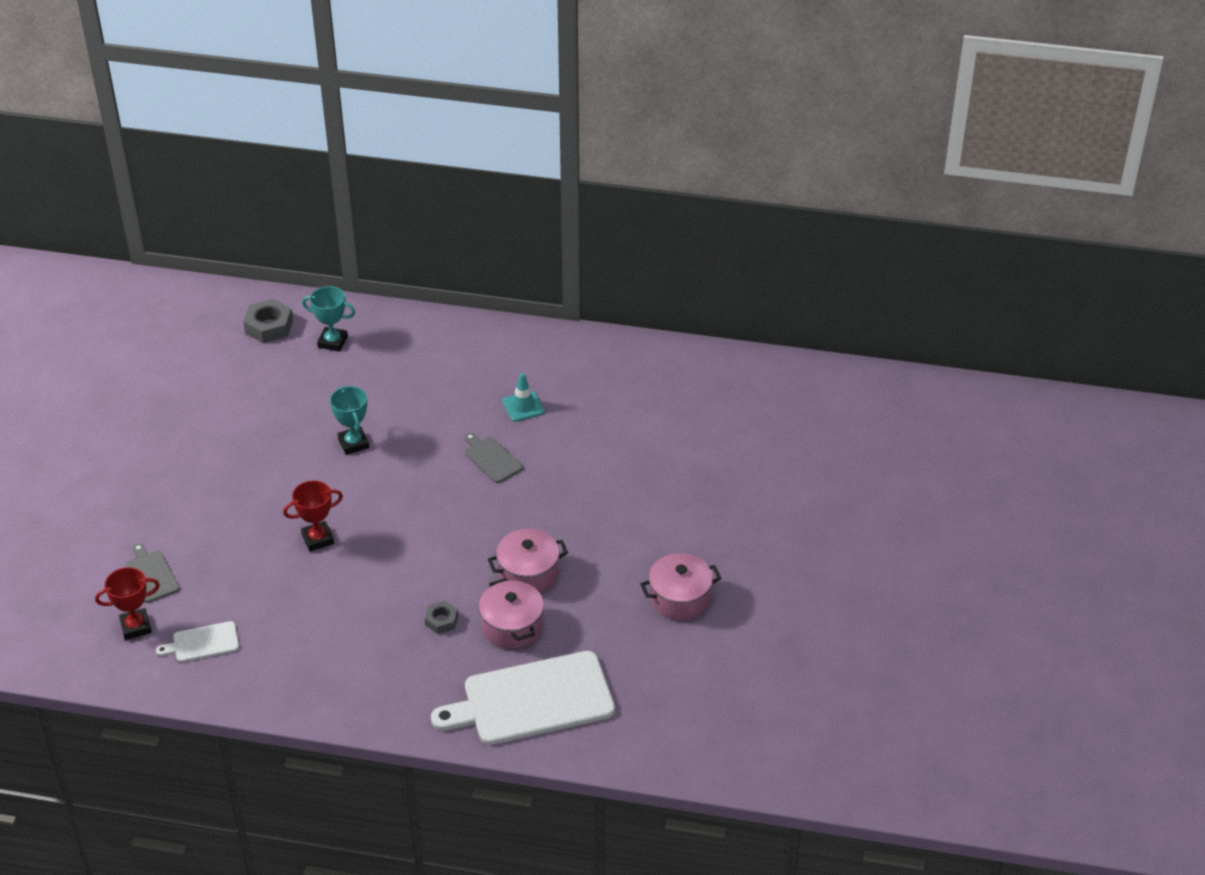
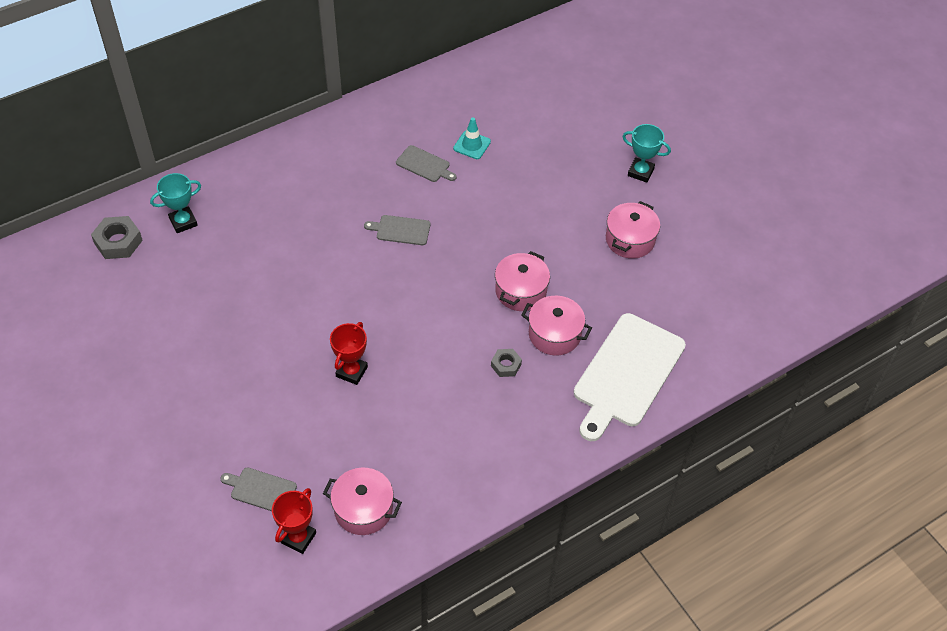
camera: 45 degrees left, 10 degrees up
white cutting board [156,621,239,662] -> pink pot [323,468,402,535]
turquoise trophy [330,386,369,455] -> turquoise trophy moved to [622,124,671,183]
turquoise traffic cone [502,373,545,422] -> turquoise traffic cone moved to [453,117,491,159]
none -> grey cutting board [396,145,457,182]

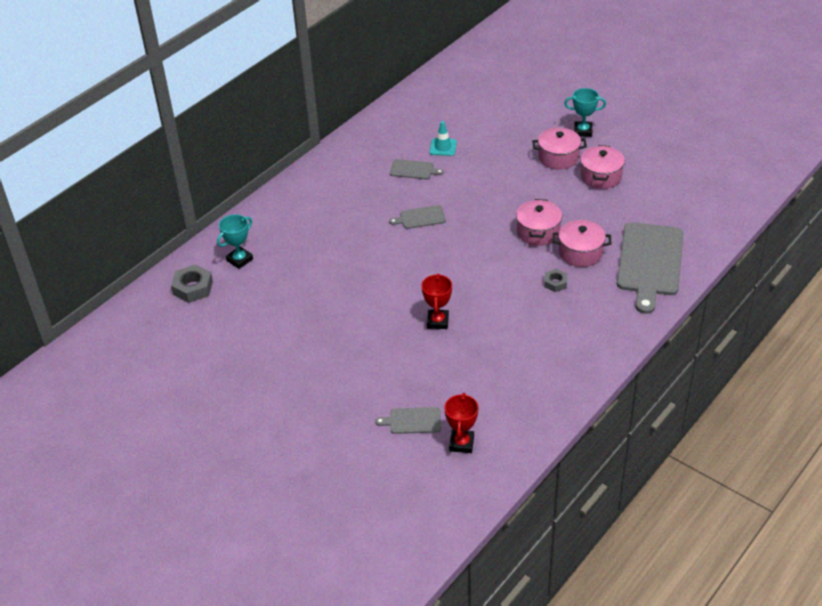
camera: 15 degrees left, 10 degrees down
pink pot [323,468,402,535] -> pink pot moved to [532,128,587,170]
white cutting board [574,313,686,441] -> grey cutting board [617,222,683,314]

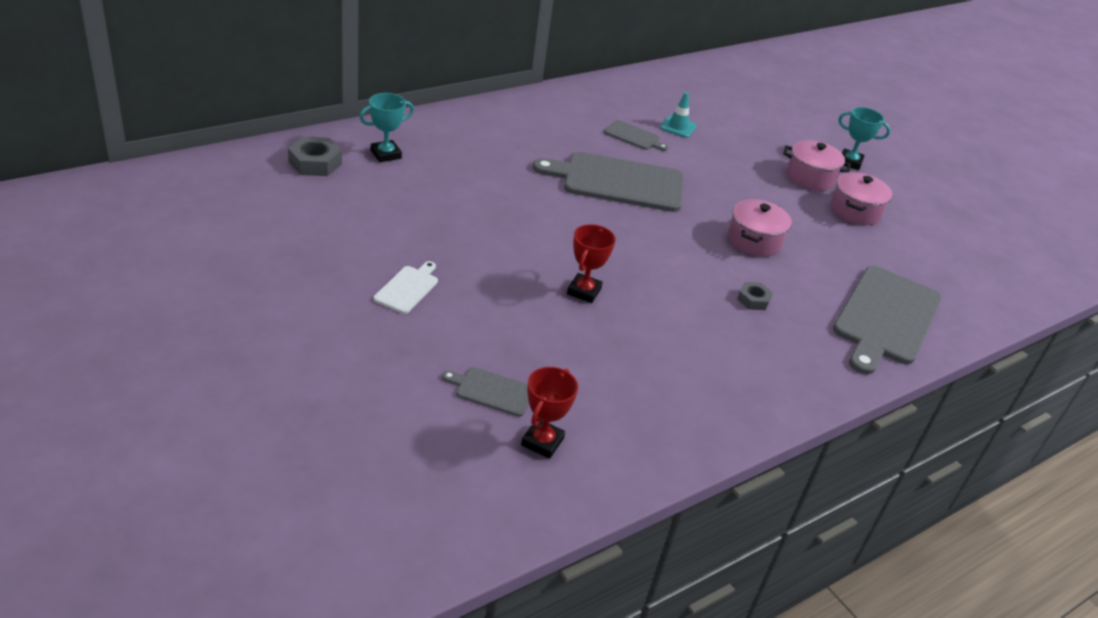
camera: 10 degrees right, 5 degrees down
grey cutting board [389,205,446,229] -> grey cutting board [533,152,683,212], size x2.17
pink pot [553,220,611,267] -> none
none -> white cutting board [373,261,438,314]

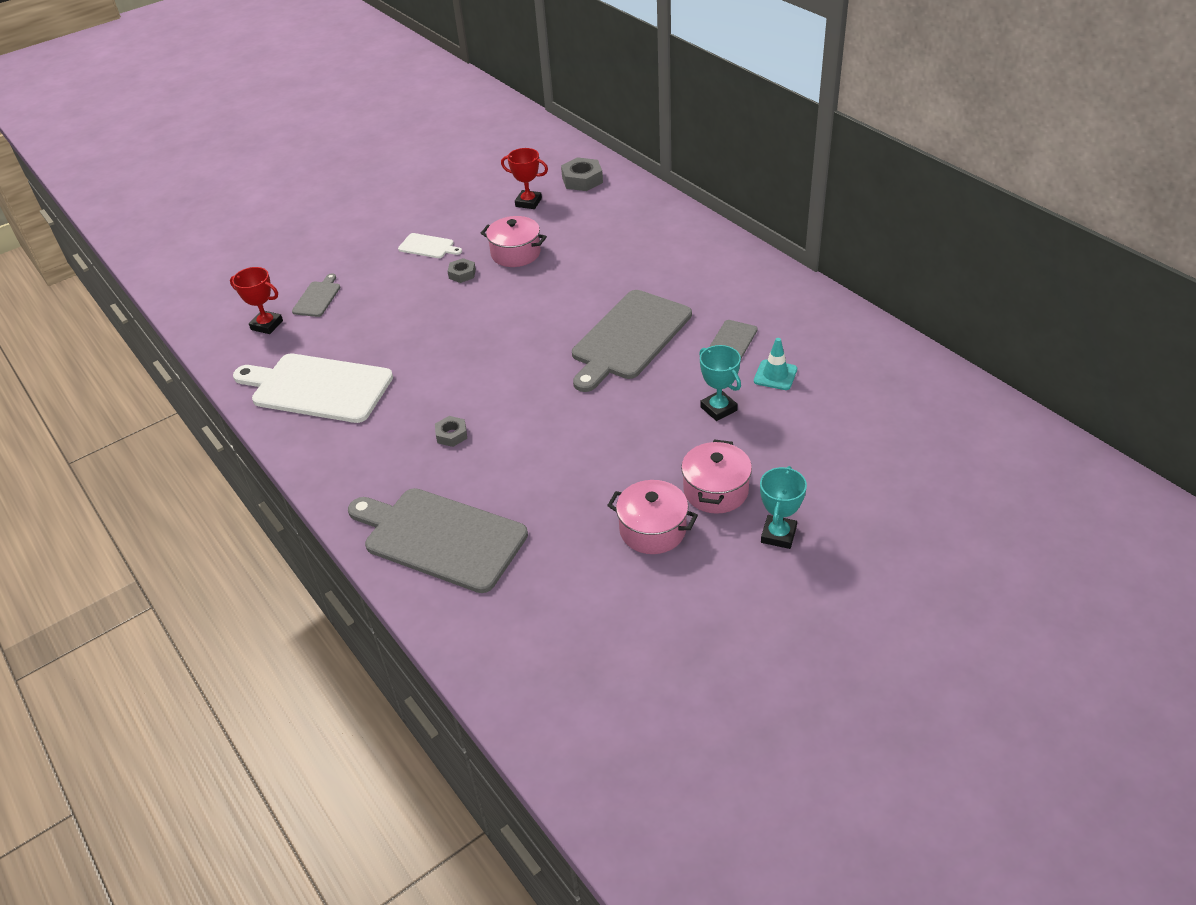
camera: 95 degrees right, 5 degrees up
turquoise trophy [360,93,414,162] -> turquoise trophy moved to [699,345,741,421]
grey cutting board [533,152,683,212] -> grey cutting board turned 150 degrees counterclockwise [572,290,692,392]
red trophy [567,224,616,303] -> red trophy moved to [501,148,548,209]
pink pot [728,199,792,257] -> pink pot moved to [481,216,547,267]
none -> white cutting board [233,354,393,423]
none -> grey nut [448,258,476,283]

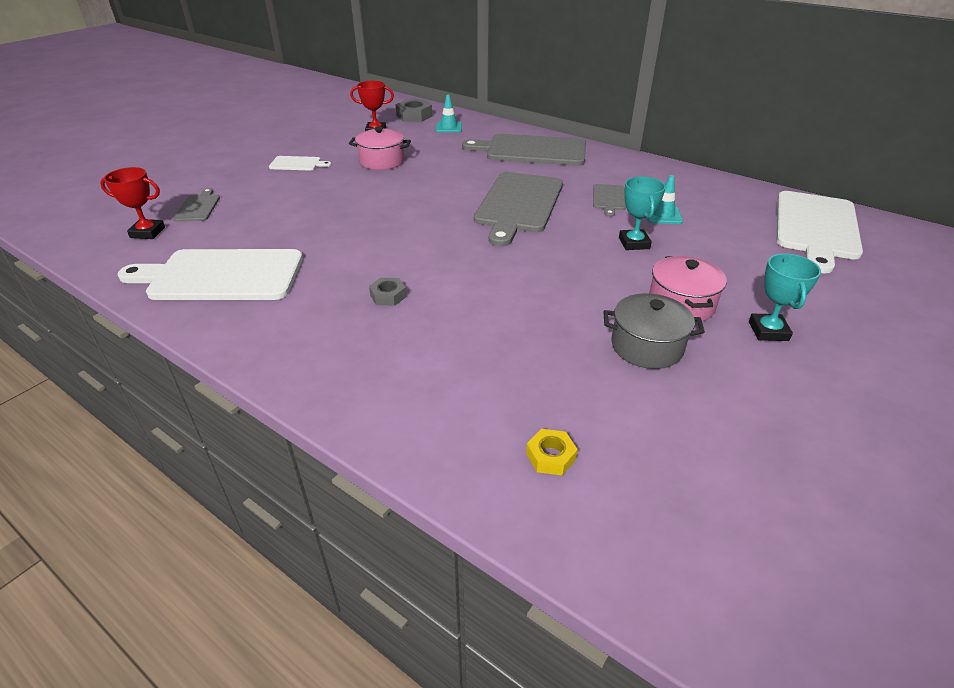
camera: 20 degrees left, 5 degrees down
grey cutting board [348,488,528,593] -> grey cutting board moved to [462,134,586,166]
grey nut [448,258,476,283] -> none
pink pot [607,480,698,554] -> grey pot [603,293,705,369]
turquoise trophy [699,345,741,421] -> turquoise trophy turned 45 degrees clockwise [619,177,666,250]
none -> turquoise traffic cone [436,94,462,133]
none -> yellow nut [526,429,578,476]
none -> white cutting board [776,191,863,274]

